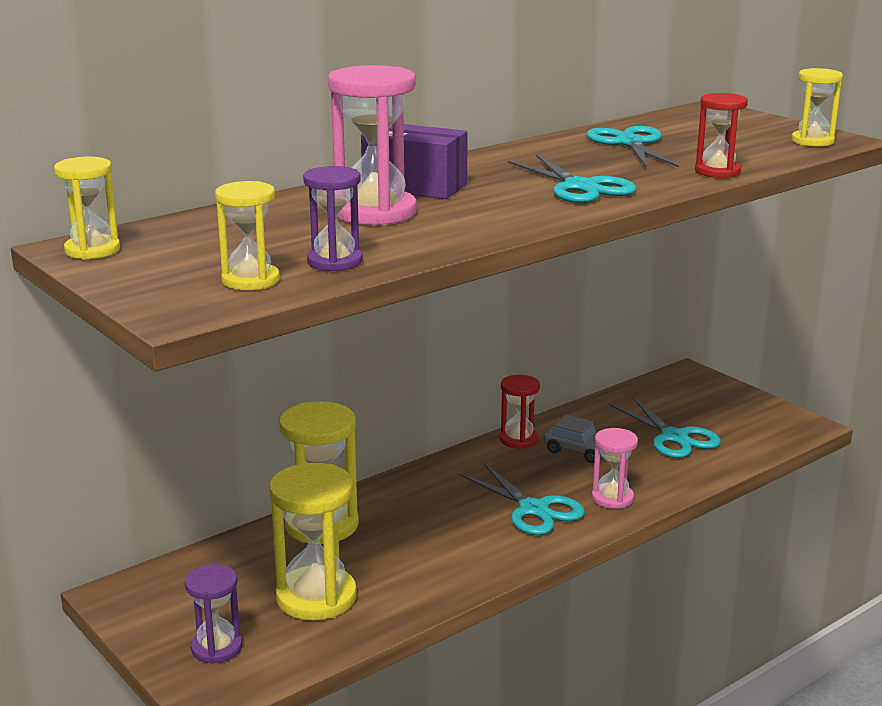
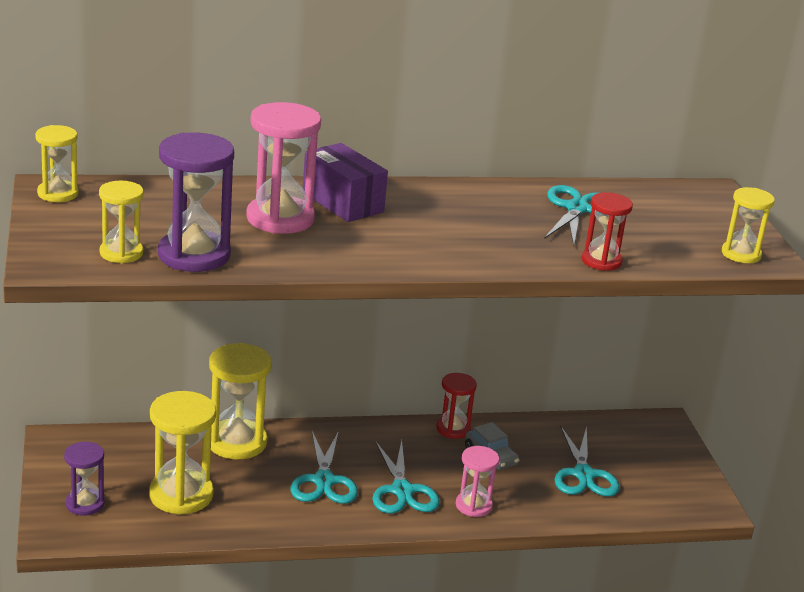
camera: 25 degrees right, 5 degrees up
purple hourglass [303,166,363,272] -> purple hourglass [158,133,234,272], size x1.69
turquoise scissors [508,154,636,203] -> turquoise scissors moved to [290,431,358,504]

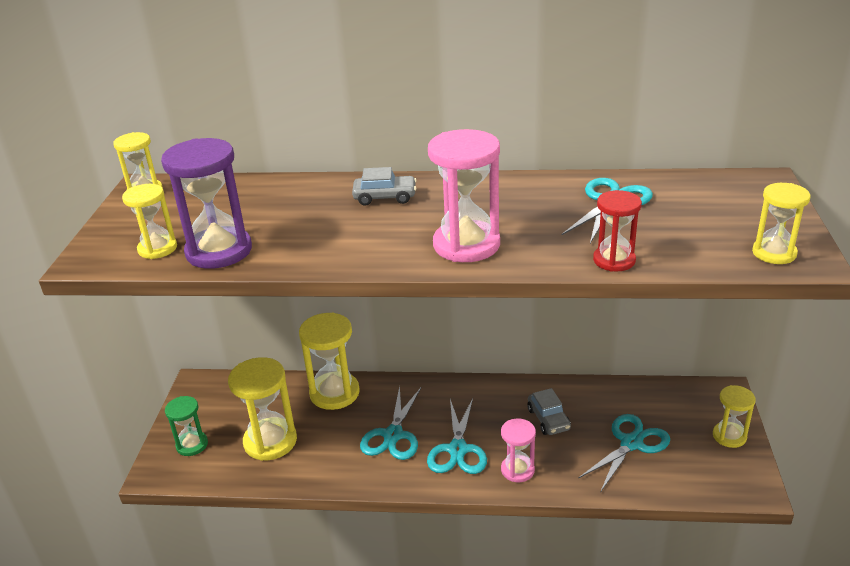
camera: 20 degrees right, 5 degrees up
purple hourglass [64,442,105,516] -> green hourglass [165,396,208,456]
pink hourglass [246,102,321,234] -> pink hourglass moved to [428,129,500,262]
purple box [303,143,388,222] -> grey car [352,167,417,206]
red hourglass [436,373,477,439] -> none
turquoise scissors [554,426,620,497] -> turquoise scissors turned 150 degrees counterclockwise [578,414,670,493]
none -> yellow hourglass [713,385,756,448]

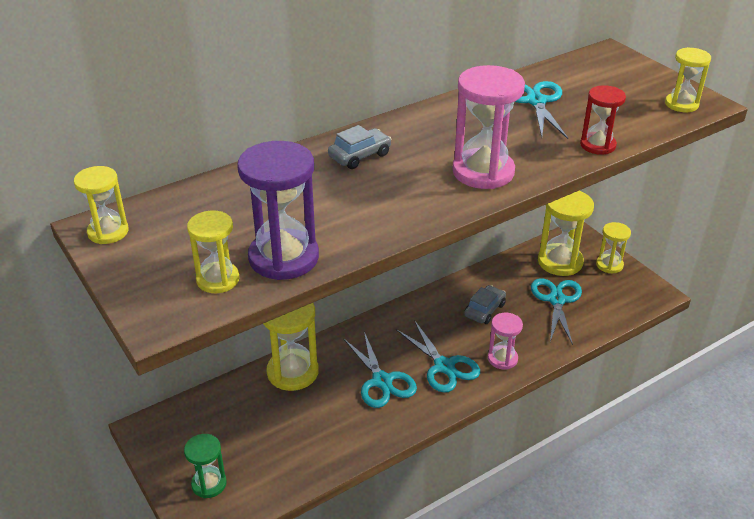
camera: 40 degrees left, 5 degrees up
yellow hourglass [228,357,297,461] -> yellow hourglass moved to [538,190,594,276]
grey car [527,388,571,435] -> grey car turned 90 degrees counterclockwise [464,285,506,324]

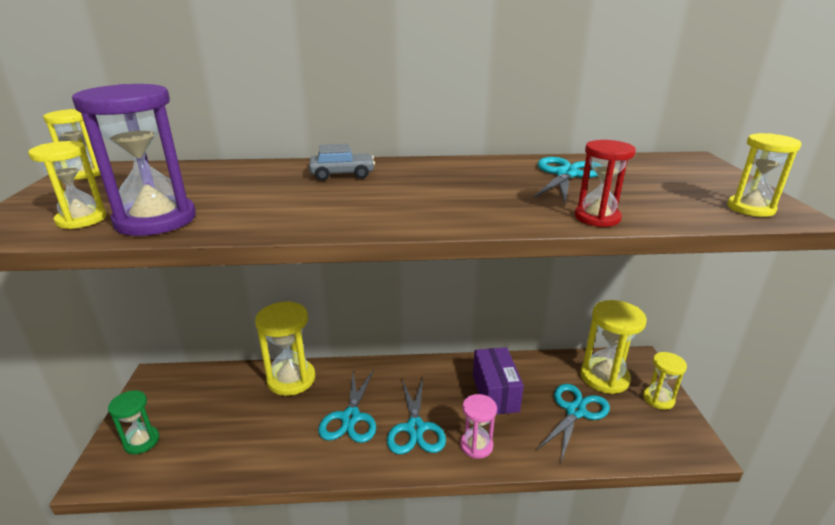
camera: 30 degrees right, 10 degrees down
pink hourglass [452,65,525,189] -> none
grey car [464,285,506,324] -> purple box [473,347,524,414]

